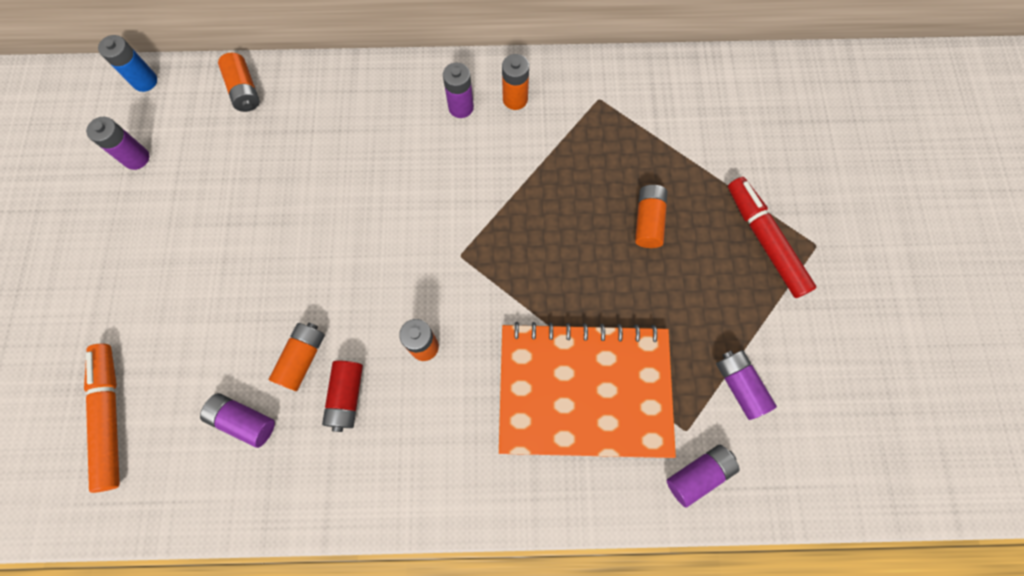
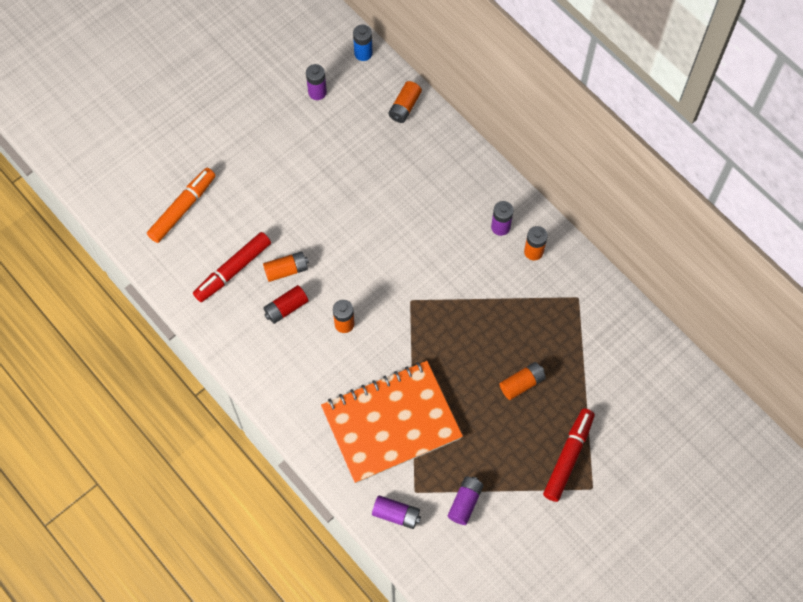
camera: 50 degrees right, 5 degrees down
purple battery [200,393,275,448] -> red marker [193,232,271,302]
orange notebook [499,322,676,458] -> orange notebook turned 75 degrees counterclockwise [321,361,463,483]

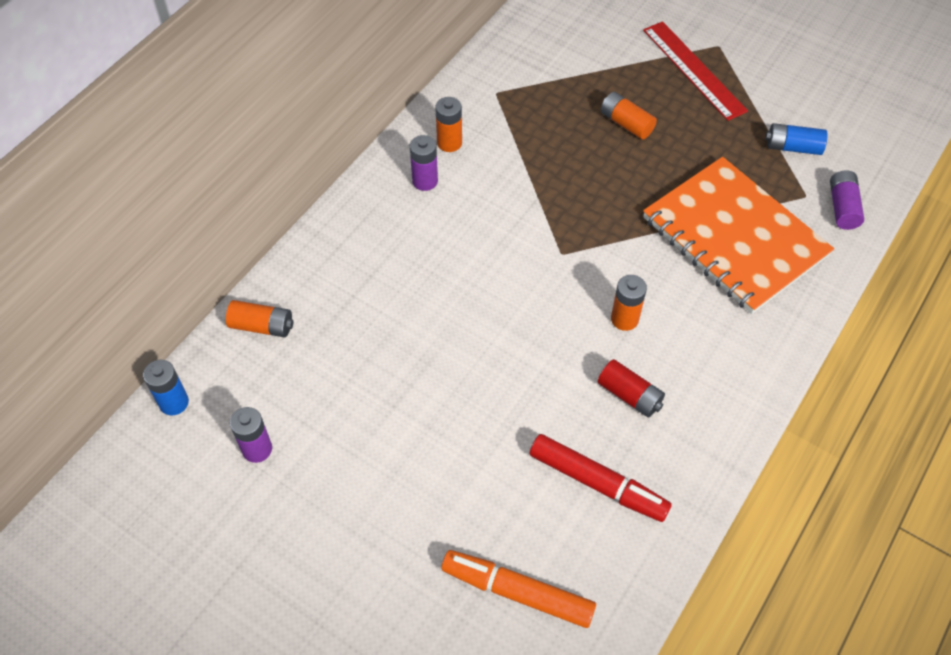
camera: 105 degrees left, 10 degrees down
orange battery [263,251,309,282] -> none
purple battery [447,477,484,525] -> blue battery [765,123,827,155]
red marker [543,408,595,502] -> red ruler [643,21,748,121]

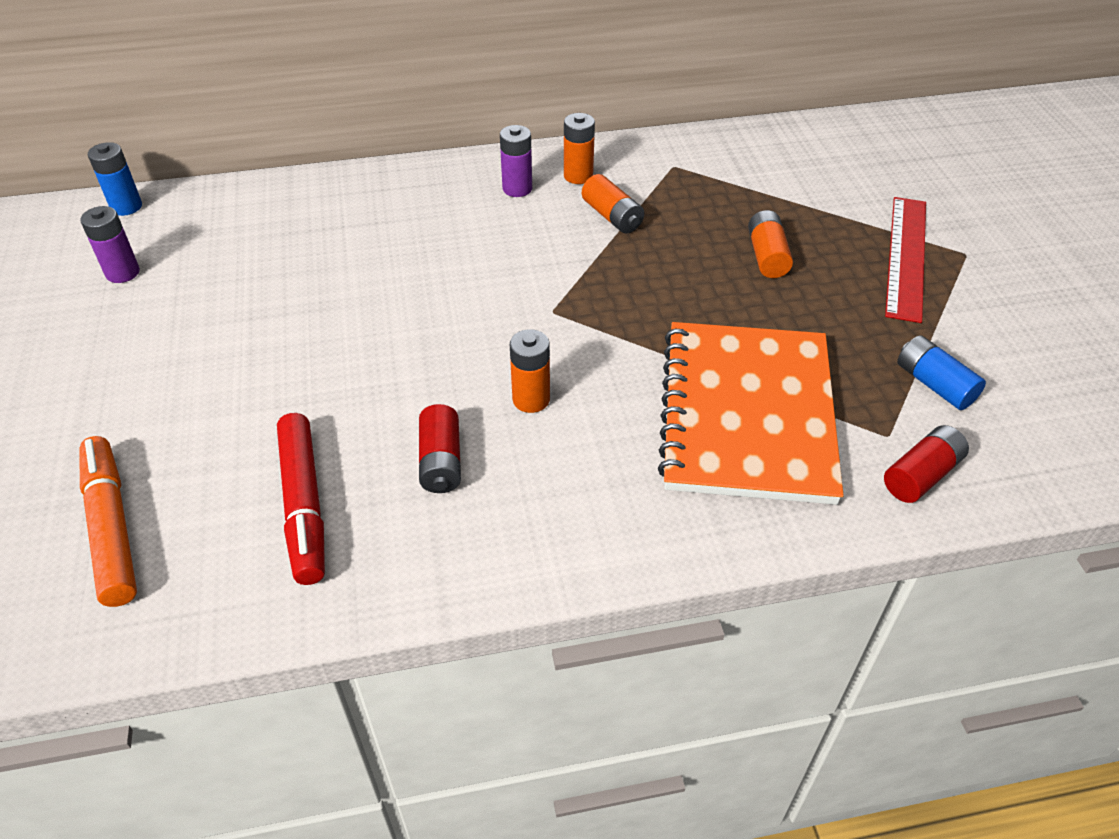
camera: 45 degrees right, 10 degrees down
orange battery [226,300,294,337] -> orange battery moved to [582,174,644,234]
purple battery [830,170,864,230] -> red battery [884,425,969,503]

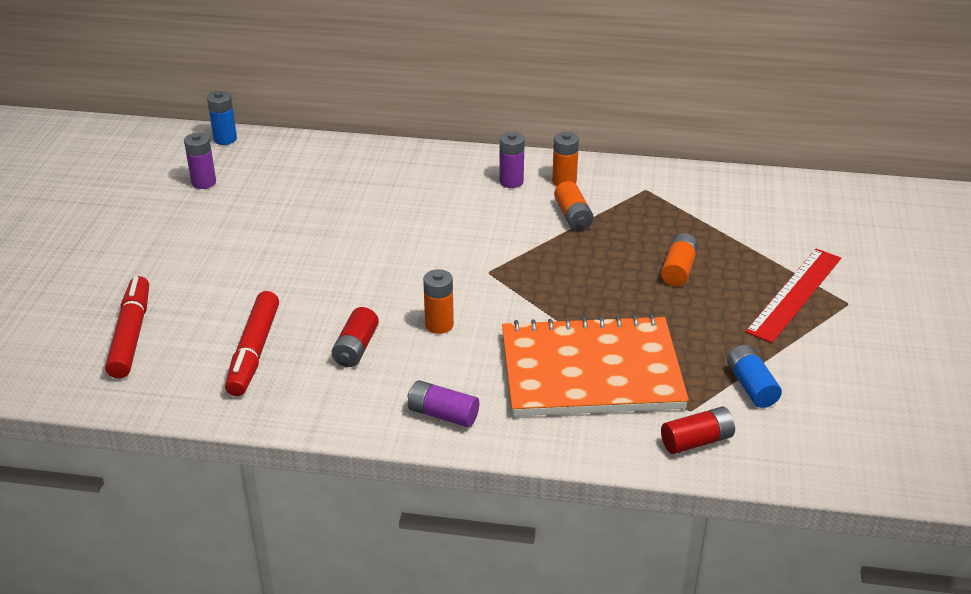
camera: 20 degrees right, 10 degrees down
orange marker [79,436,137,607] -> red marker [105,276,149,379]
orange notebook [658,322,844,505] -> orange notebook turned 60 degrees clockwise [502,315,689,416]
none -> purple battery [408,380,479,427]

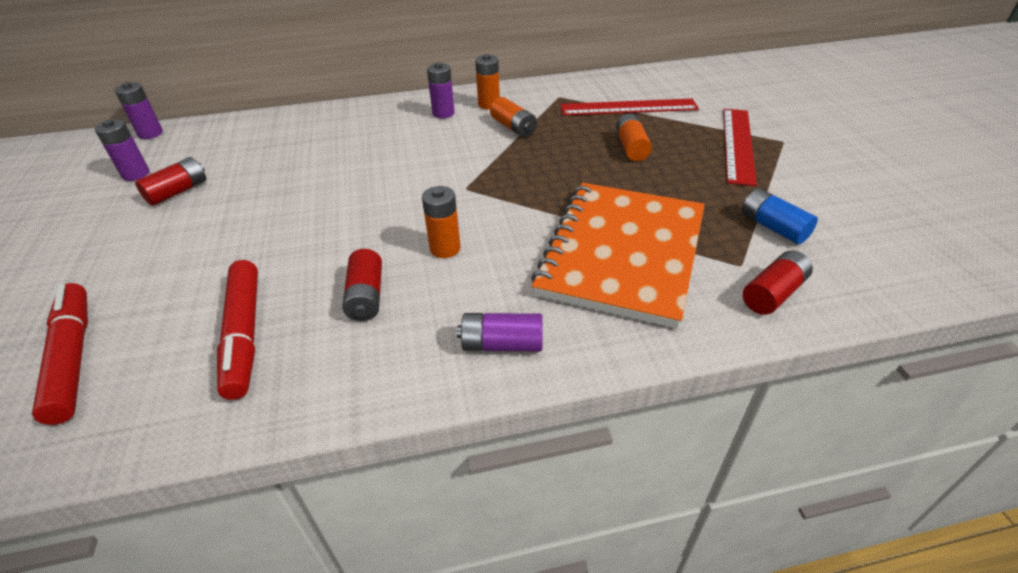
camera: 20 degrees left, 5 degrees up
blue battery [207,91,237,145] -> purple battery [115,82,163,139]
orange notebook [502,315,689,416] -> orange notebook turned 45 degrees counterclockwise [531,183,705,329]
none -> red battery [135,157,206,206]
none -> red ruler [560,99,699,116]

